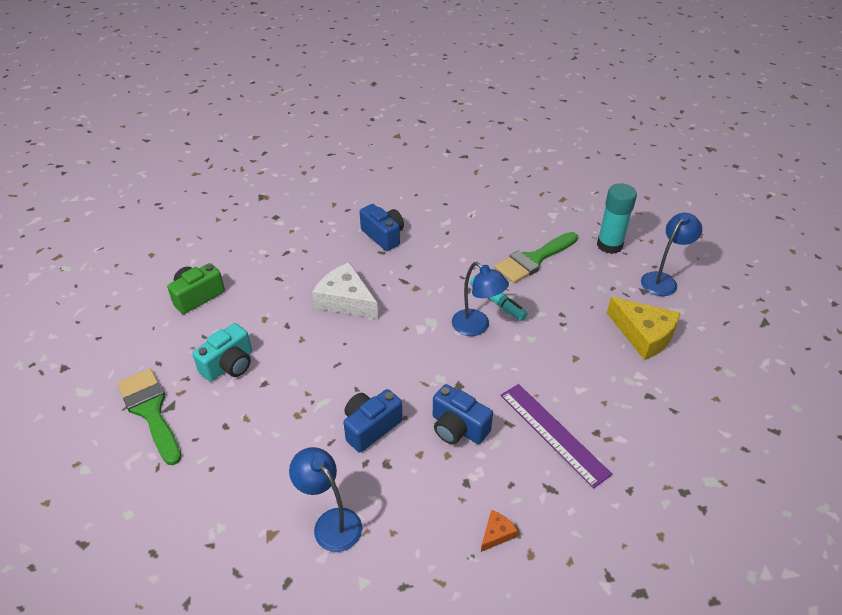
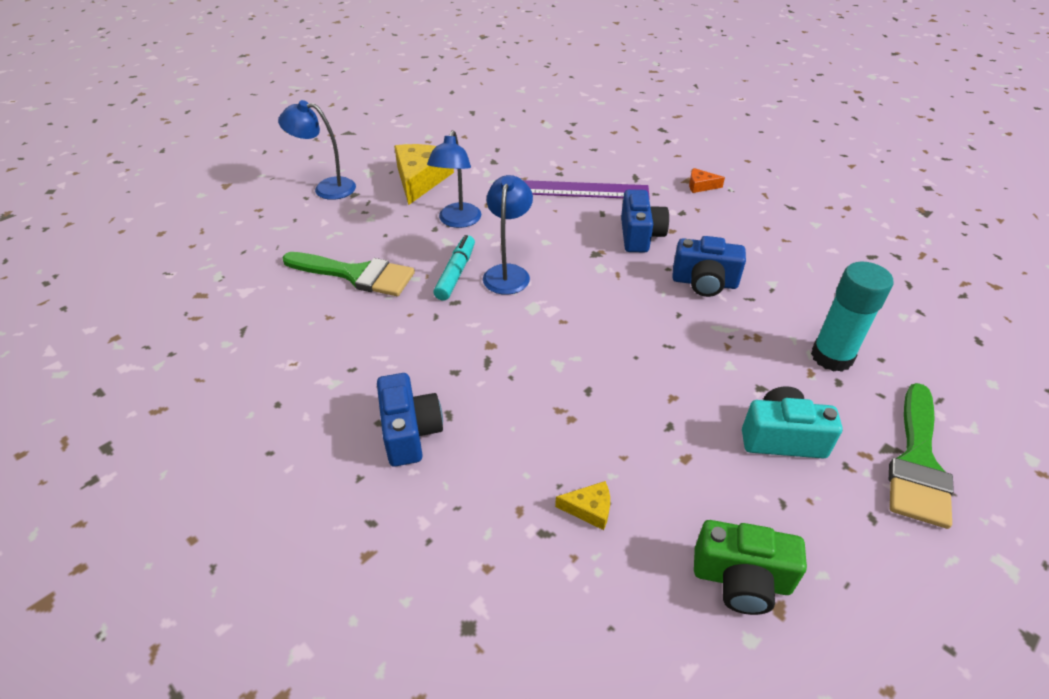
camera: 125 degrees left, 0 degrees up
blue lamp [289,447,362,552] -> blue lamp moved to [427,130,481,228]
white cheese [312,262,378,319] -> none
blue camera [360,204,404,251] -> blue camera turned 150 degrees clockwise [377,373,443,467]
purple ruler [500,384,613,488] -> purple ruler turned 75 degrees clockwise [523,180,650,199]
turquoise glue stick [597,183,637,254] -> turquoise glue stick moved to [811,262,893,372]
none -> yellow cheese [555,481,610,530]

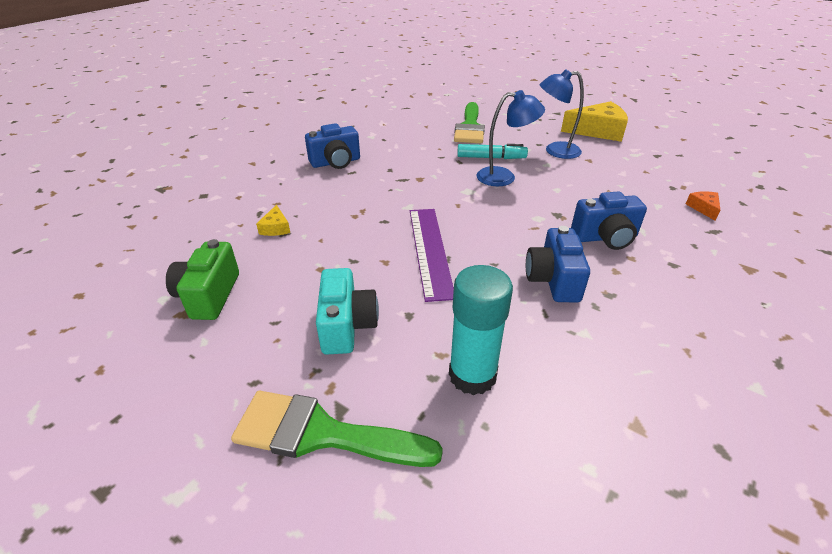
camera: 80 degrees right, 5 degrees down
blue lamp [278,100,356,200] -> none
purple ruler [523,180,650,199] -> purple ruler moved to [410,209,454,302]
orange cheese [689,168,725,193] -> orange cheese moved to [686,191,720,221]

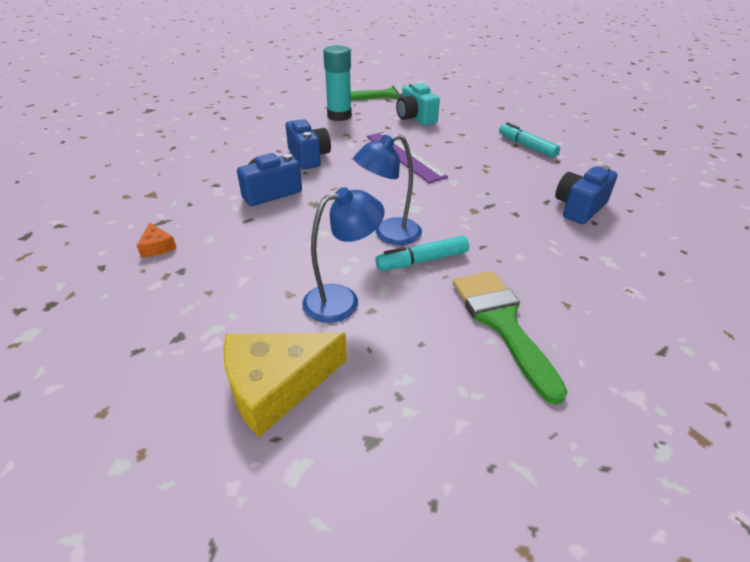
camera: 155 degrees right, 0 degrees up
green camera [166,239,239,320] -> none
yellow cheese [256,205,290,236] -> turquoise marker [499,122,560,158]

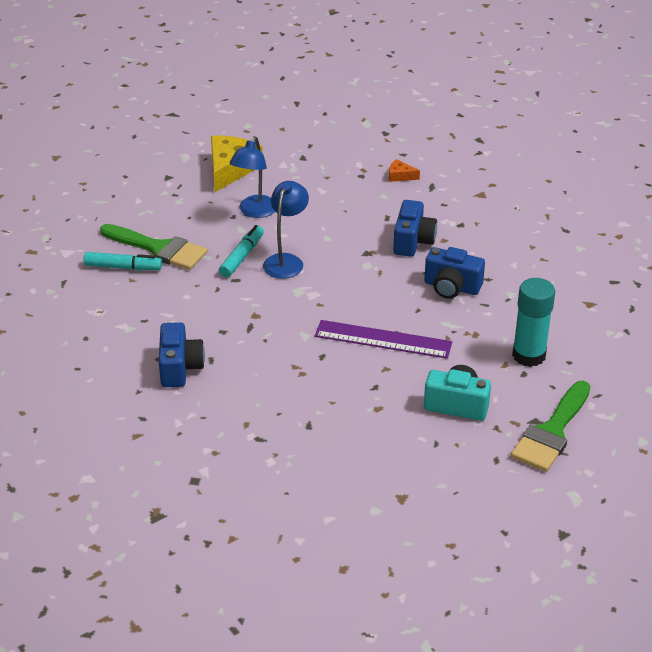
camera: 135 degrees right, 0 degrees up
turquoise marker [499,122,560,158] -> turquoise marker moved to [83,252,162,270]

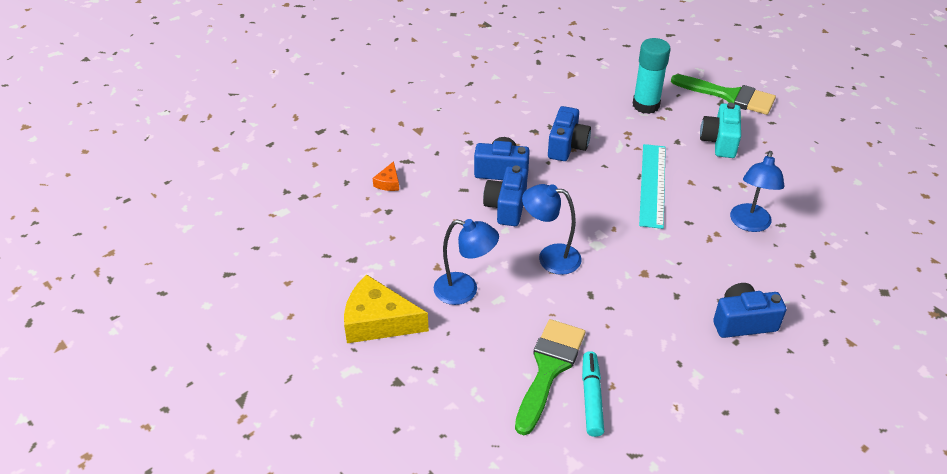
camera: 95 degrees left, 5 degrees up
turquoise marker [219,225,264,277] -> none
purple ruler [315,320,452,359] -> turquoise ruler [639,144,666,229]
none -> blue camera [483,165,528,226]
none -> blue lamp [730,151,784,232]

